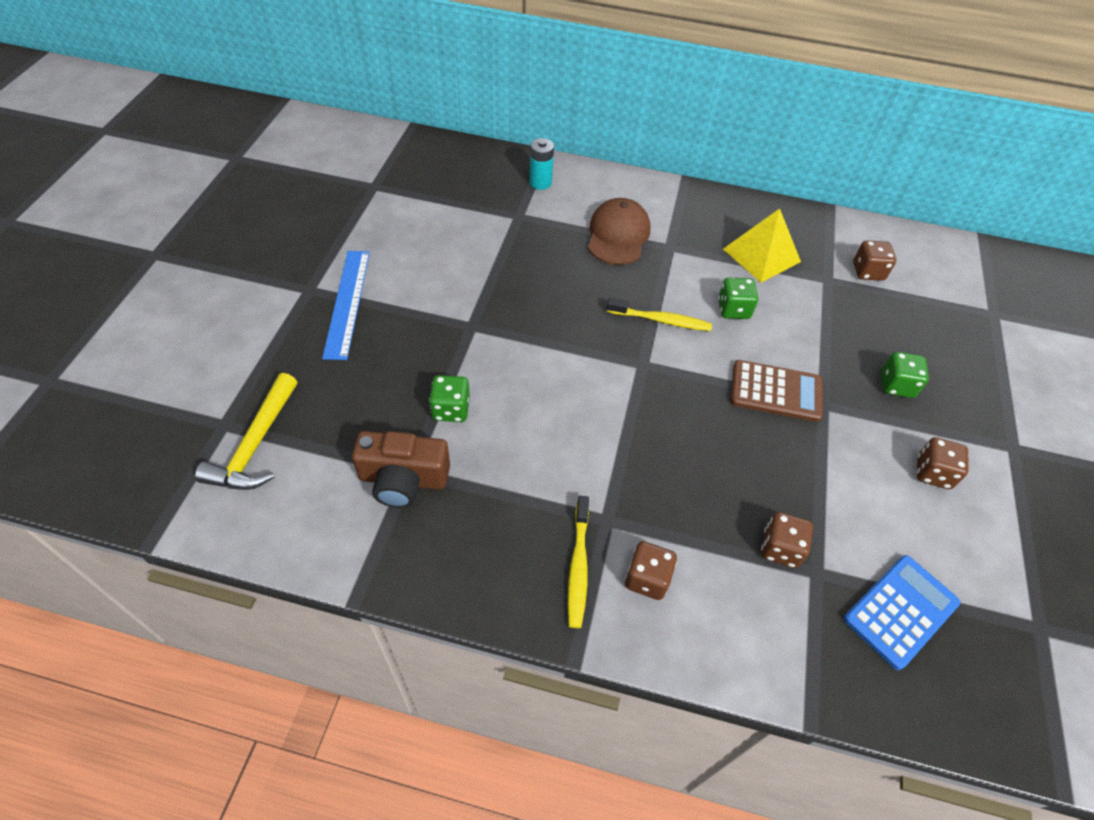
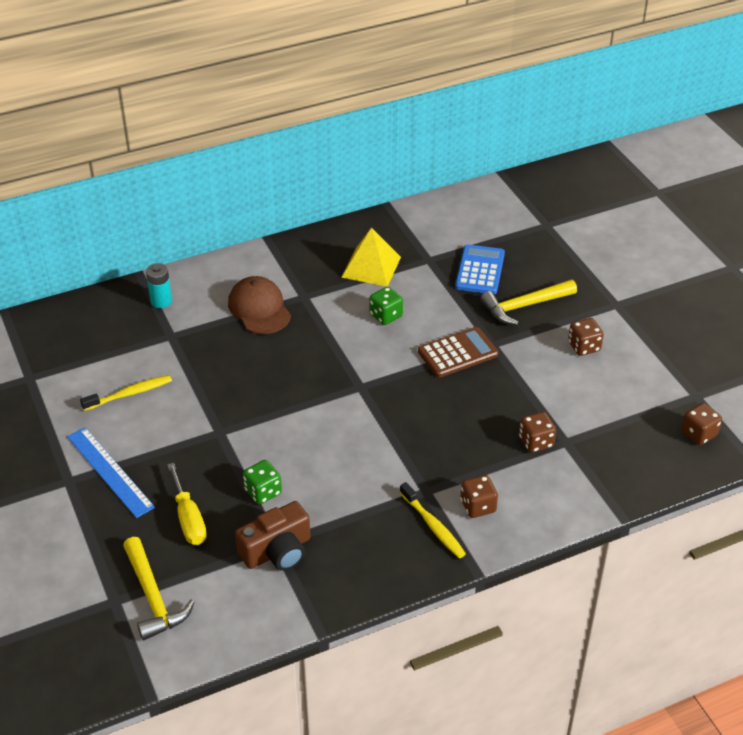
camera: 35 degrees left, 10 degrees down
yellow toothbrush [607,298,712,331] -> yellow toothbrush moved to [80,375,172,411]
blue calculator [844,555,960,670] -> blue calculator moved to [455,244,505,294]
brown dice [853,240,896,281] -> brown dice moved to [681,403,722,445]
green dice [881,352,929,398] -> yellow hammer [480,280,577,325]
none -> yellow screwdriver [167,463,207,545]

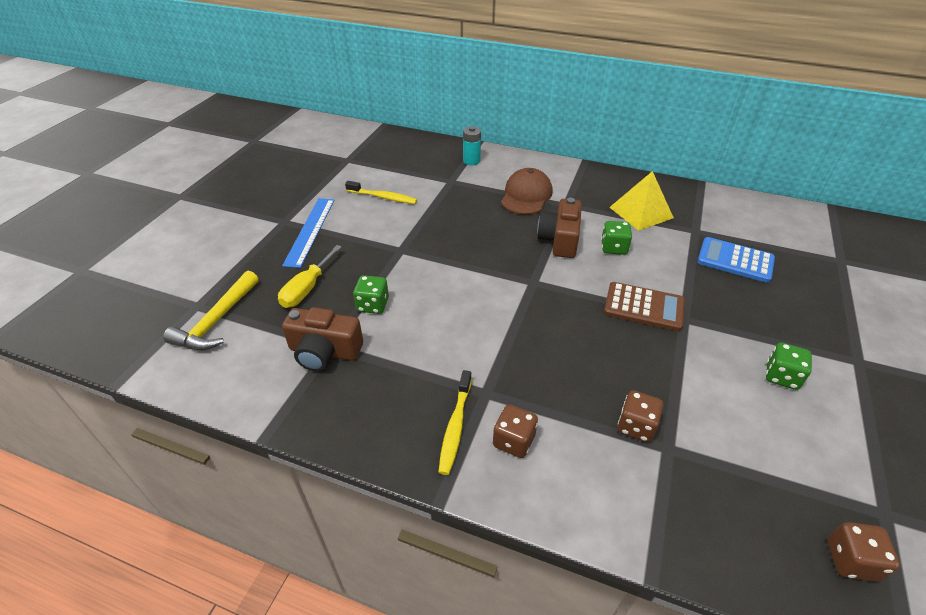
camera: 45 degrees right, 0 degrees up
blue calculator [455,244,505,294] -> blue calculator turned 120 degrees counterclockwise [697,237,775,283]
yellow hammer [480,280,577,325] -> none
brown dice [568,318,604,356] -> green dice [766,342,812,390]
none -> brown camera [537,198,582,258]

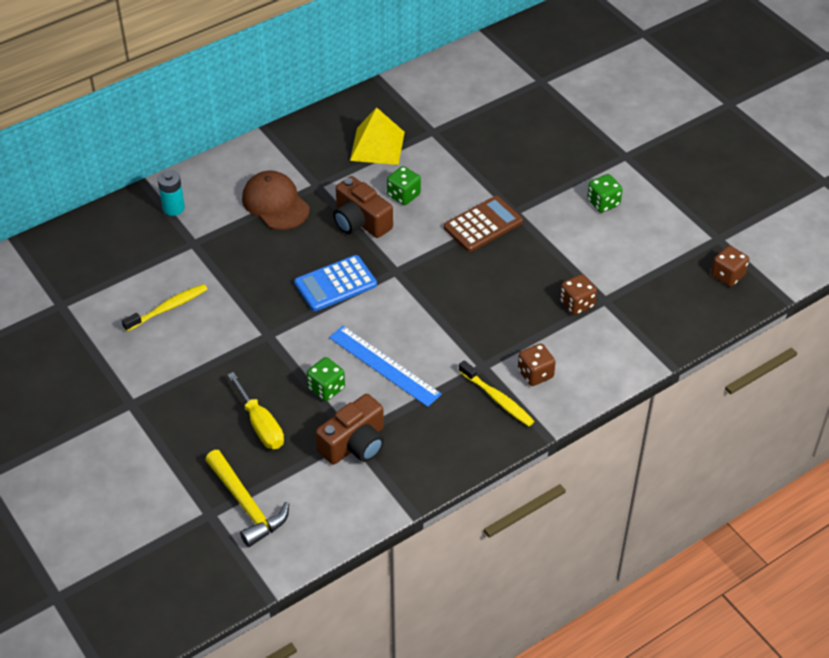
camera: 55 degrees left, 5 degrees up
blue ruler [282,198,334,268] -> blue ruler moved to [329,326,442,407]
blue calculator [697,237,775,283] -> blue calculator moved to [294,255,377,311]

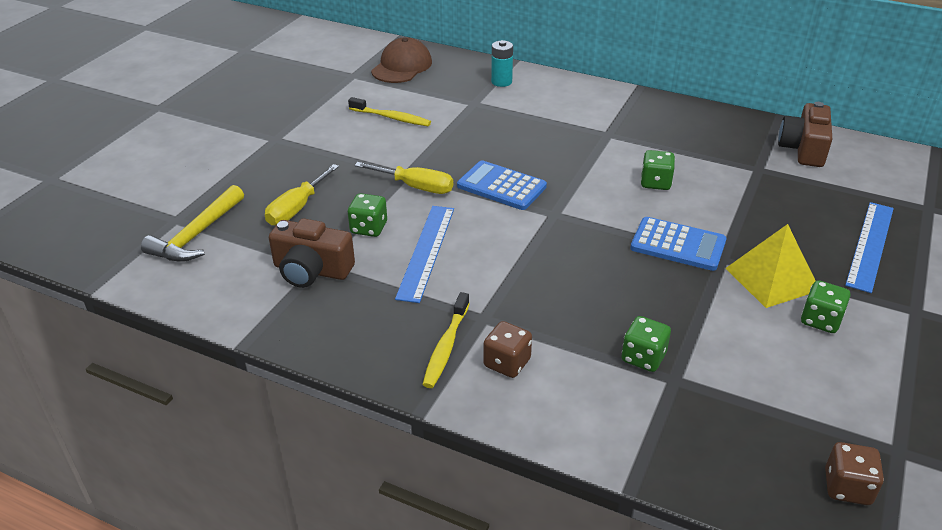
camera: 60 degrees right, 10 degrees down
brown cap [242,171,310,230] -> brown cap moved to [371,37,432,83]
brown camera [333,176,393,238] -> brown camera moved to [778,102,832,167]
yellow pyramid [350,107,405,165] -> yellow pyramid moved to [725,224,816,308]
brown calculator [444,196,523,252] -> blue calculator [630,217,727,271]
brown dice [560,274,597,315] -> green dice [621,316,671,372]
none -> yellow screwdriver [354,162,453,194]
none -> blue ruler [845,202,894,293]

